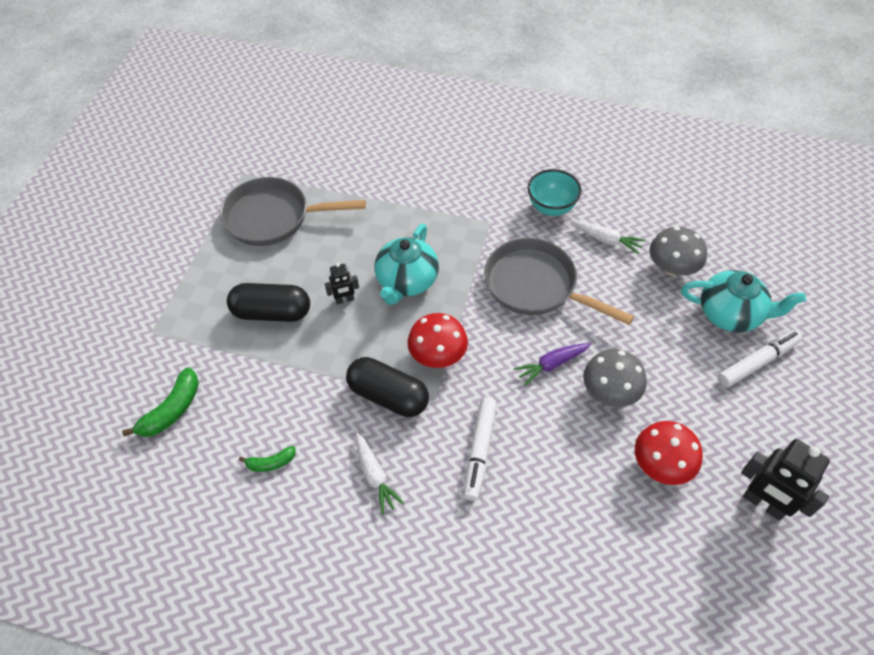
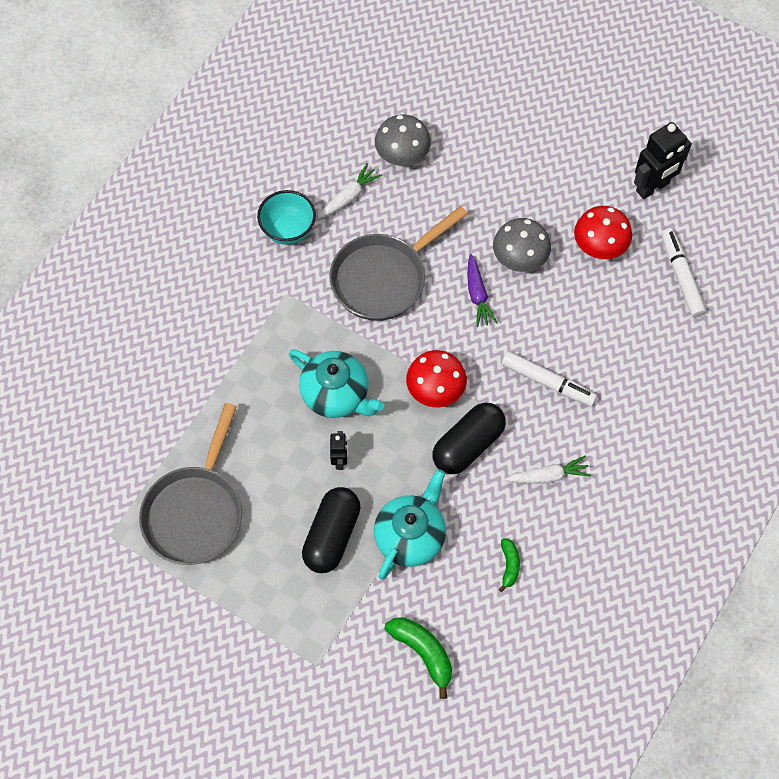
camera: 75 degrees left, 10 degrees up
turquoise teapot [681,270,806,332] -> turquoise teapot moved to [374,469,446,580]
white marker [718,330,802,387] -> white marker moved to [661,228,706,317]

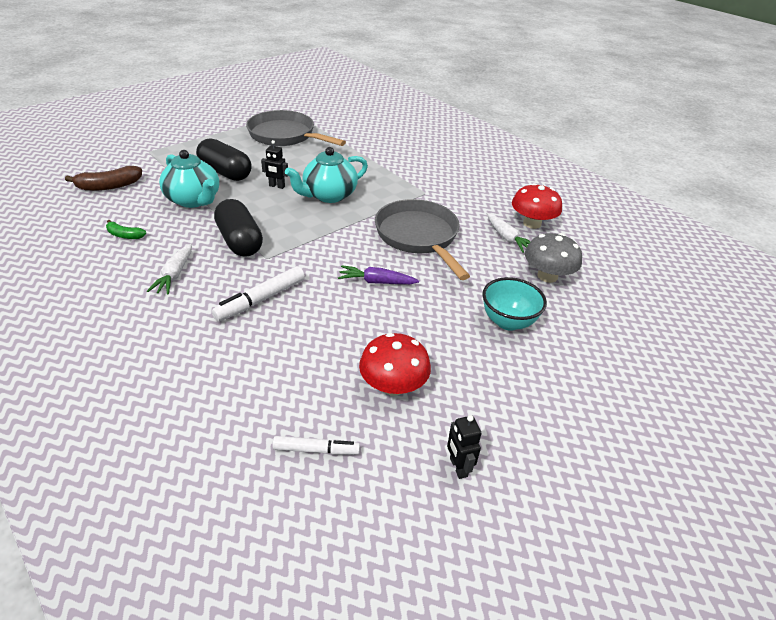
camera: 105 degrees right, 25 degrees down
turquoise bowl [257,190,316,245] -> turquoise bowl moved to [483,277,547,331]
green banana [385,617,452,699] -> brown banana [65,166,142,191]
red mushroom [406,350,467,407] -> red mushroom moved to [512,183,562,229]
grey mushroom [493,218,551,272] -> none
black robot [634,122,692,199] -> black robot [447,415,482,479], size x0.54
white marker [661,228,706,317] -> white marker [272,436,360,455], size x0.66

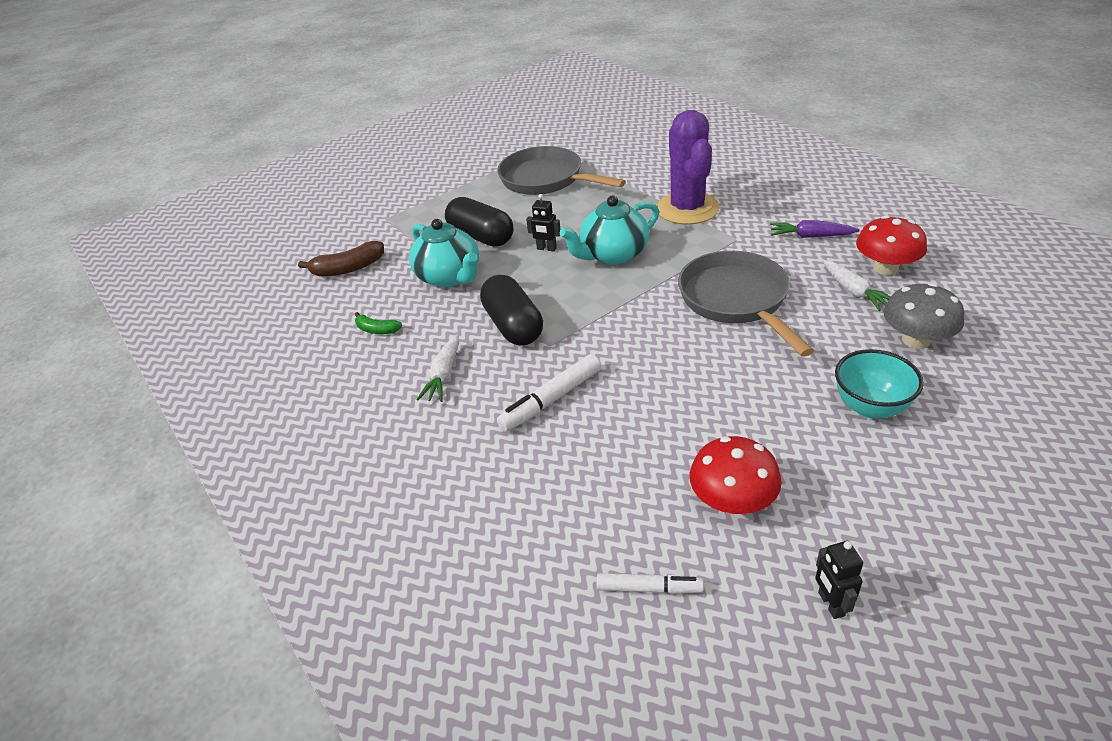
camera: 10 degrees right, 0 degrees up
purple carrot [338,265,419,284] -> purple carrot moved to [770,220,859,238]
none -> purple cactus [657,110,720,225]

